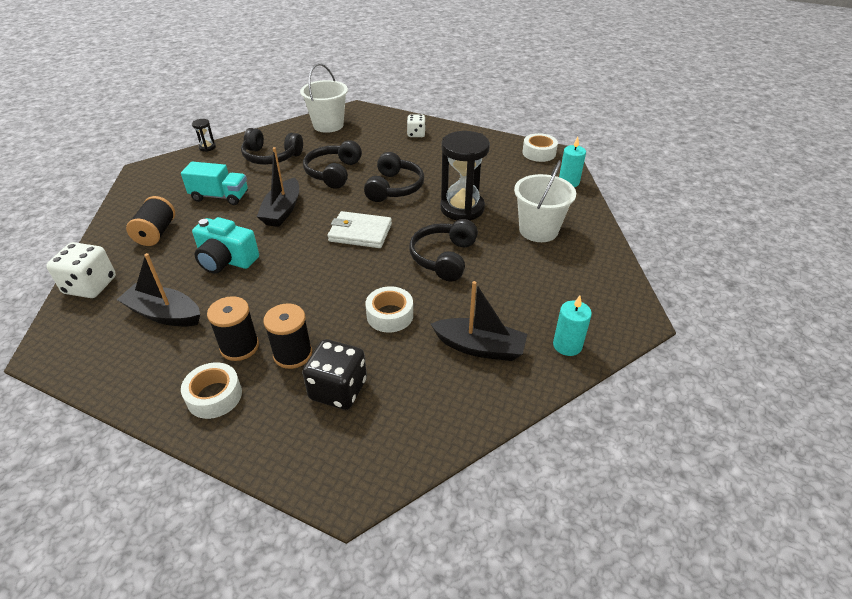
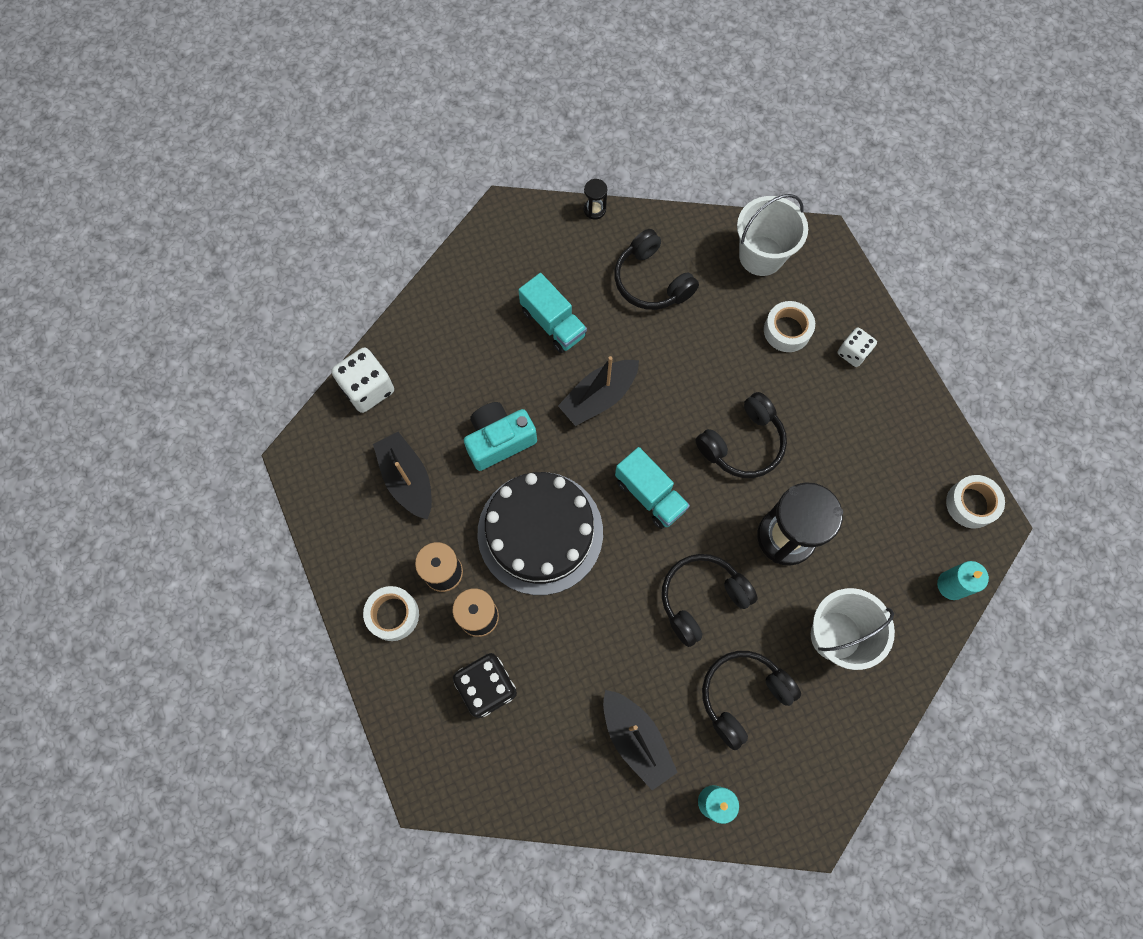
camera: 40 degrees right, 30 degrees up
black spool [126,196,175,246] -> none
turquoise camera [192,217,259,274] -> turquoise camera turned 90 degrees clockwise [464,402,537,471]
black headphones [303,140,362,189] -> black headphones moved to [702,651,801,750]
white wallet [328,211,392,248] -> turquoise truck [615,447,690,529]
white tape [365,286,413,332] -> white tape moved to [764,301,815,352]
none -> black cake [477,472,603,595]

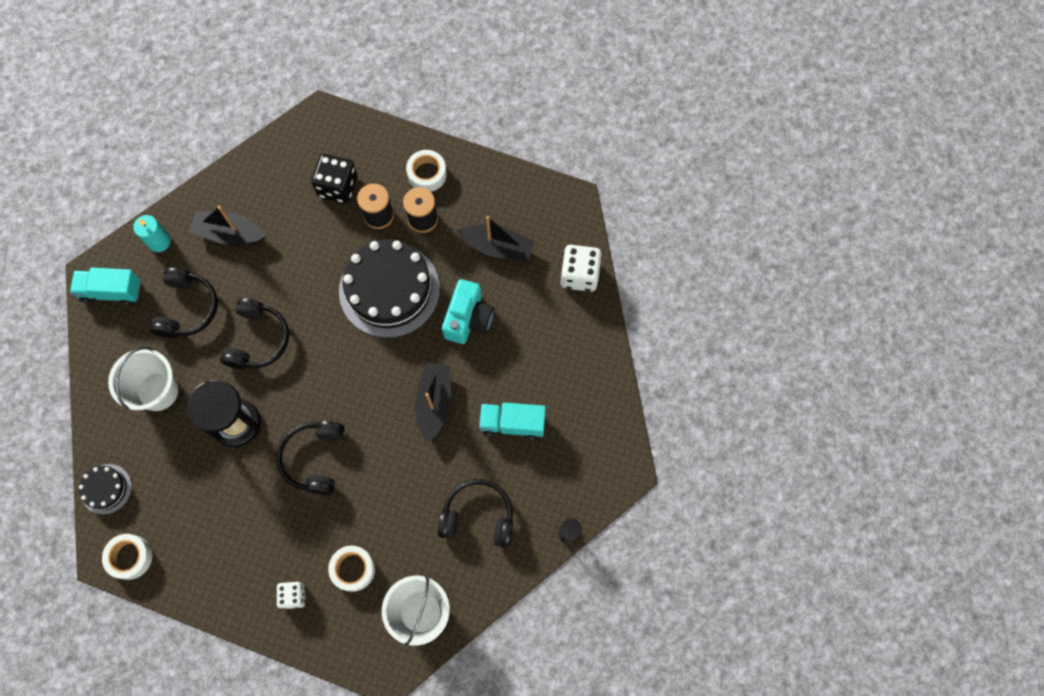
camera: 135 degrees right, 0 degrees up
turquoise truck [615,447,690,529] -> turquoise truck moved to [70,267,141,305]
turquoise candle [937,561,989,600] -> black cake [79,464,132,515]

